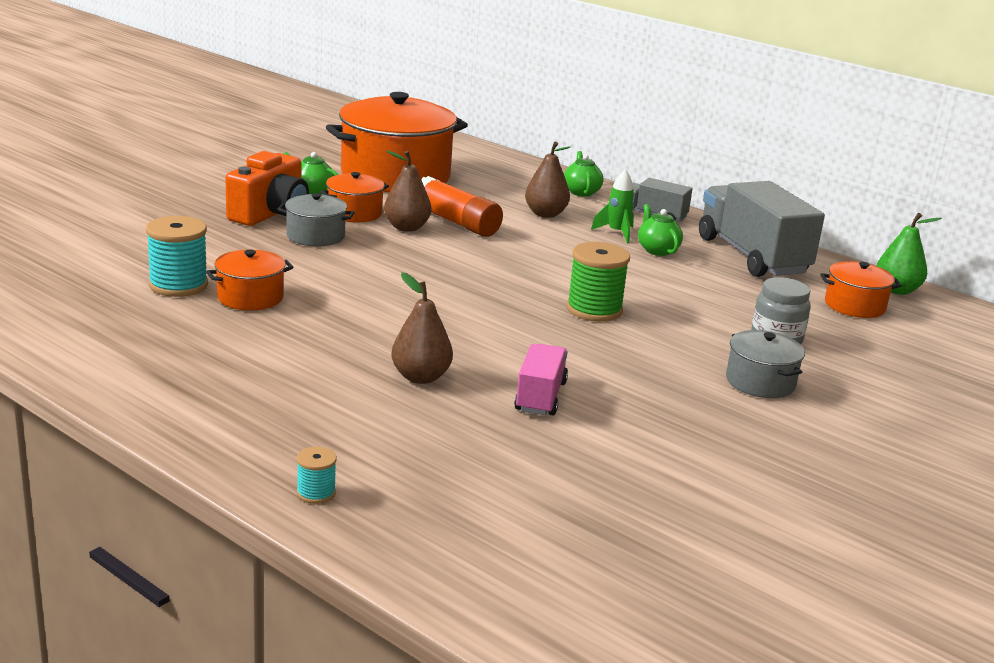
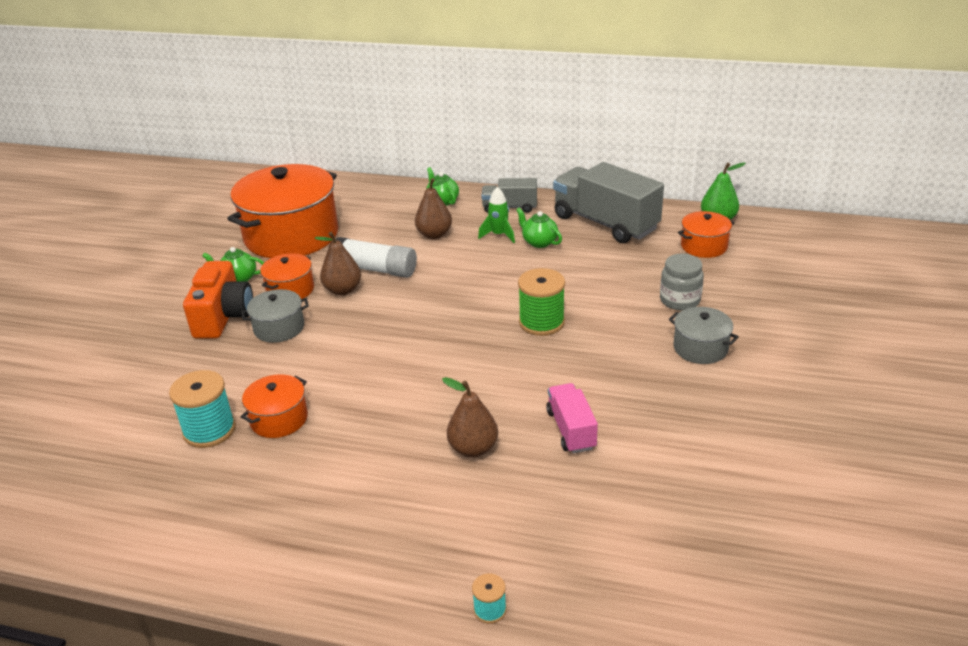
camera: 20 degrees left, 10 degrees up
orange glue stick [421,176,503,237] -> white glue stick [336,237,417,278]

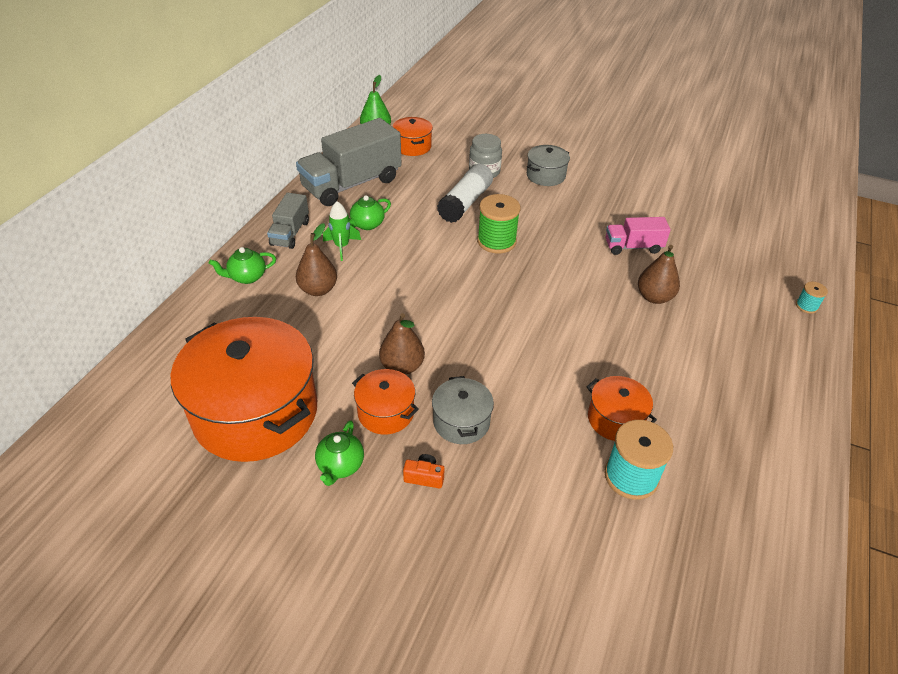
camera: 85 degrees left, 10 degrees up
orange camera [183,261,253,339] -> orange camera [403,454,445,488], size x0.41
white glue stick [336,237,417,278] -> white glue stick moved to [437,164,493,223]

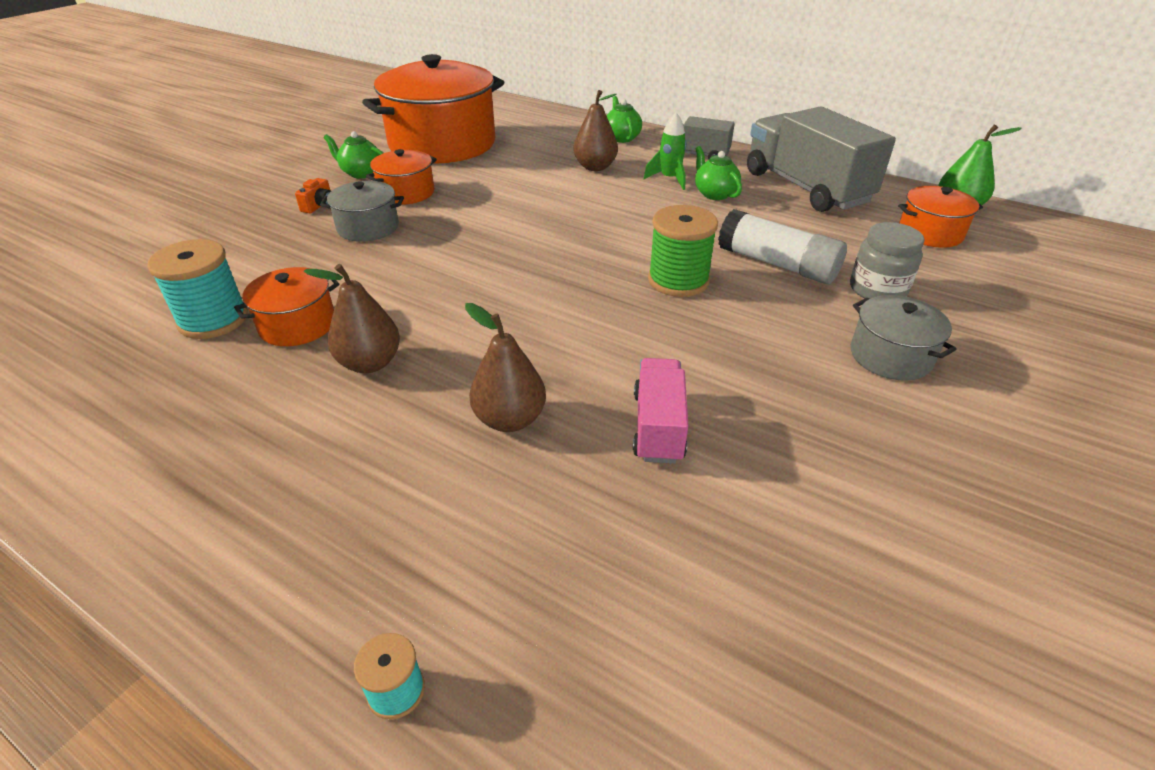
camera: 100 degrees right, 5 degrees down
brown pear [379,313,425,375] -> brown pear moved to [304,264,400,373]

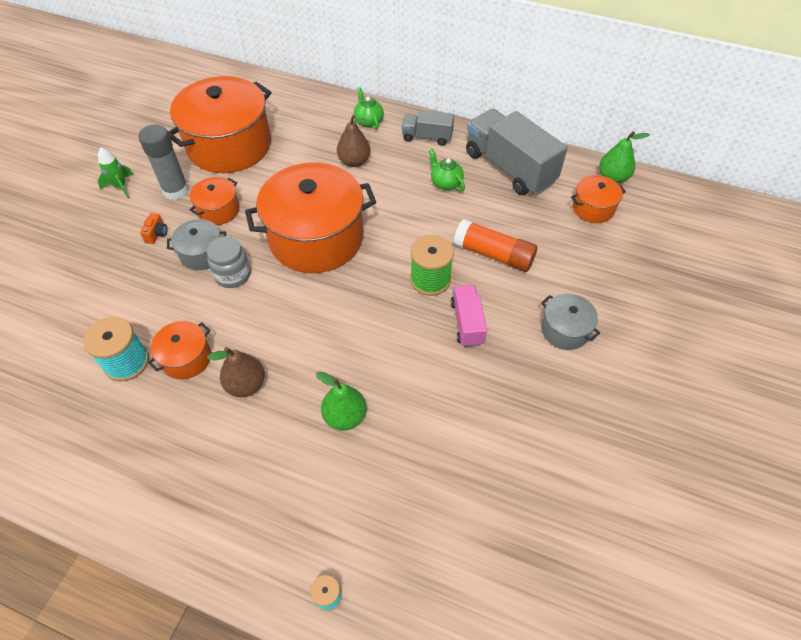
camera: 10 degrees left, 15 degrees up
green teapot [323,131,383,179] -> grey glue stick [138,124,189,200]
brown pear [465,303,546,432] -> green pear [316,371,367,431]
pink truck [633,358,688,464] -> pink truck moved to [451,285,487,347]
green rocket [643,112,687,190] -> green rocket moved to [98,148,134,199]
white glue stick [718,209,847,284] -> orange glue stick [454,219,537,272]
grey jar [850,222,925,299] -> grey jar moved to [207,236,251,288]
none -> orange pot [245,162,376,273]

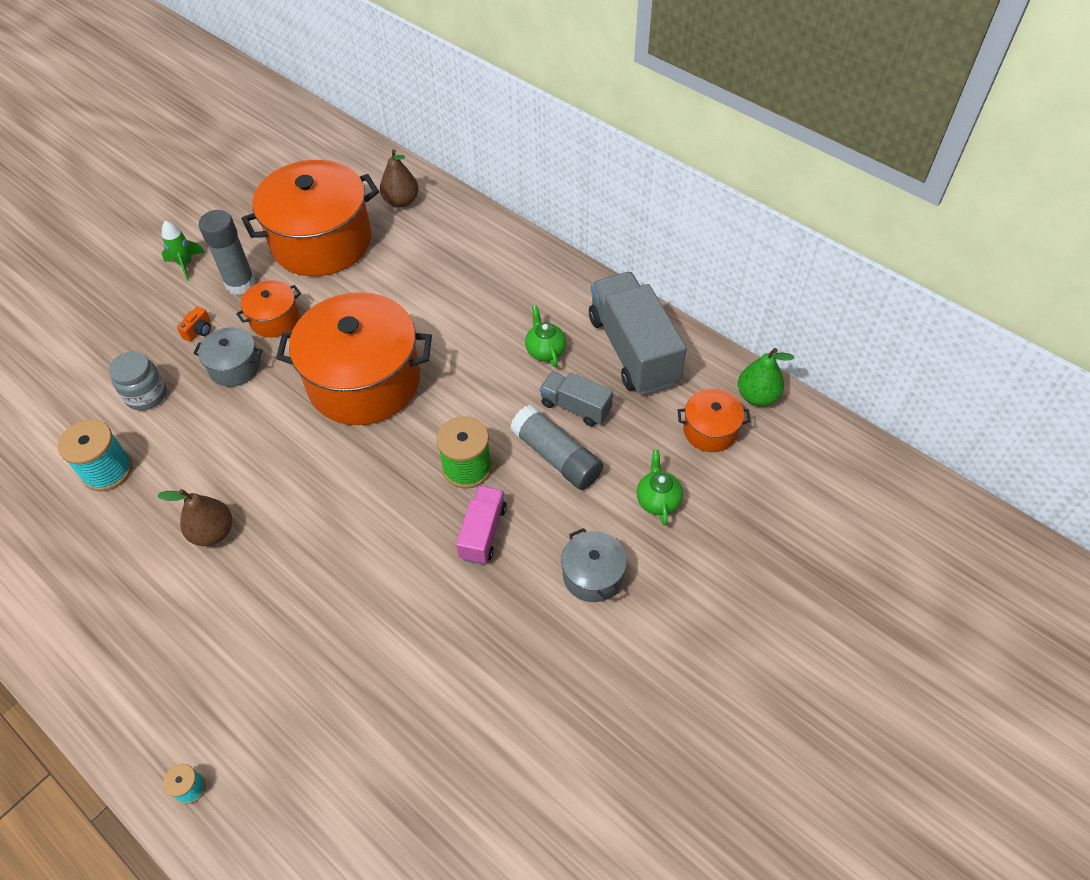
camera: 20 degrees right, 0 degrees up
orange pot [148,321,211,379] -> none
grey jar [207,236,251,288] -> grey jar moved to [109,351,167,411]
green pear [316,371,367,431] -> none
brown pear [337,115,371,167] -> brown pear moved to [380,149,418,208]
green teapot [354,87,384,129] -> green teapot moved to [637,450,683,526]
grey truck [402,110,454,146] -> grey truck moved to [540,371,613,427]
orange glue stick [454,219,537,272] -> grey glue stick [510,405,603,490]

